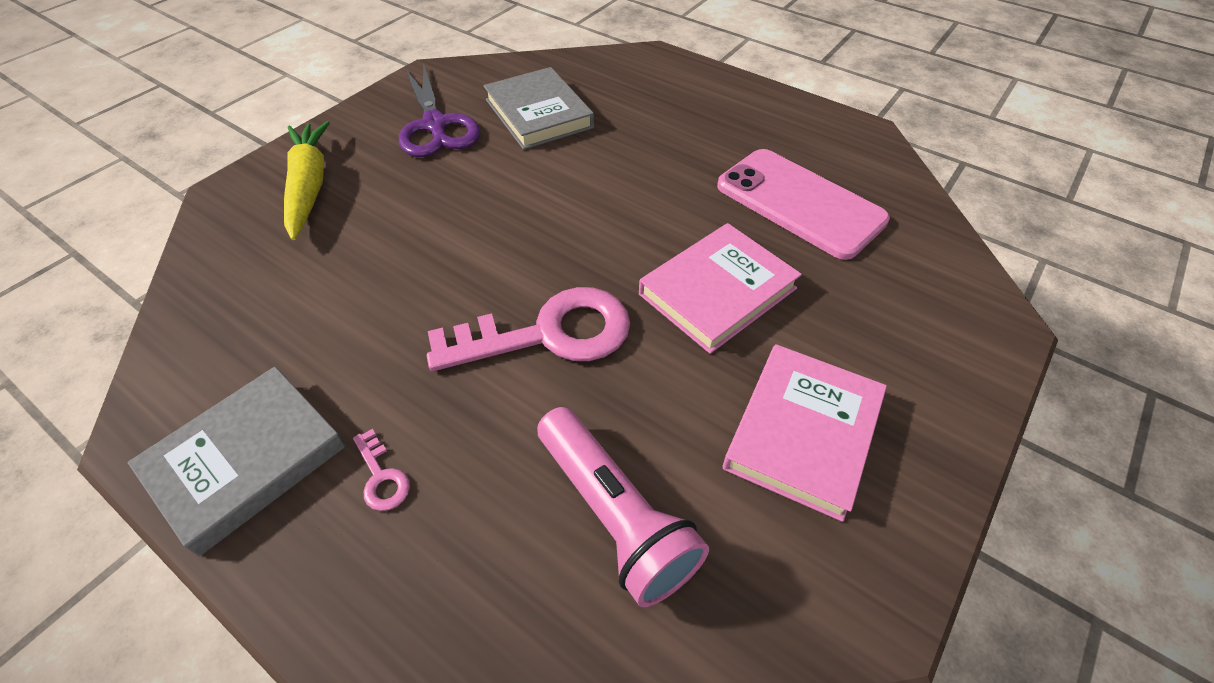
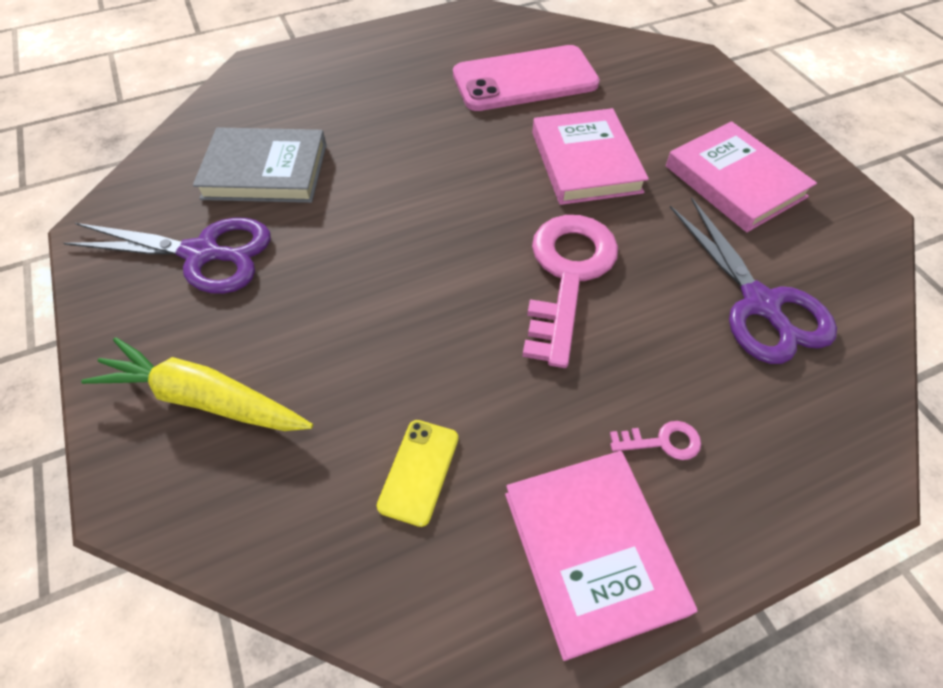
camera: 60 degrees left, 5 degrees up
grey book [128,367,346,556] -> pink book [505,451,697,661]
pink flashlight [537,407,709,607] -> purple scissors [670,197,837,364]
none -> yellow phone [377,420,458,527]

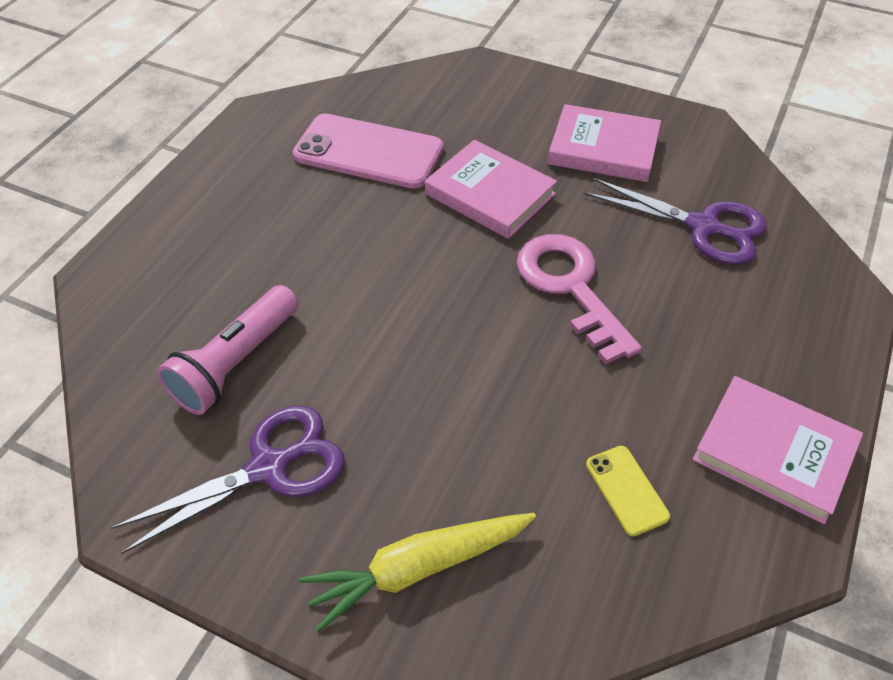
camera: 40 degrees left, 5 degrees down
grey book [193,127,327,203] -> pink flashlight [157,285,298,415]
pink phone [453,45,600,111] -> pink phone turned 75 degrees clockwise [293,114,443,189]
pink key [610,421,701,460] -> none

